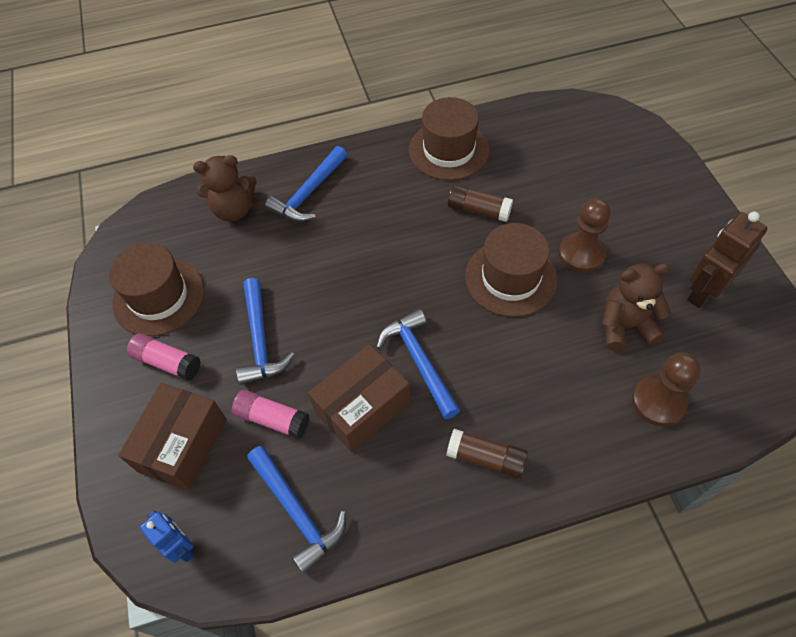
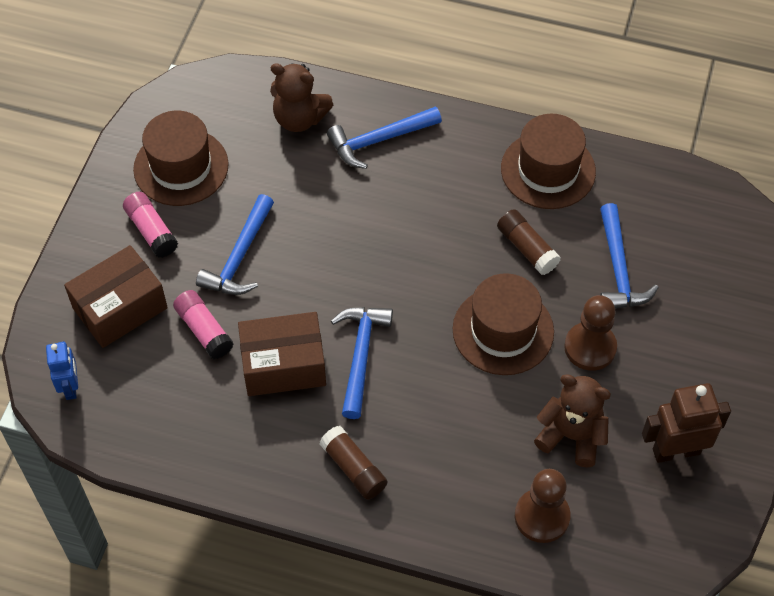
camera: 30 degrees right, 0 degrees up
blue hammer [247,446,346,574] -> blue hammer moved to [600,203,659,309]

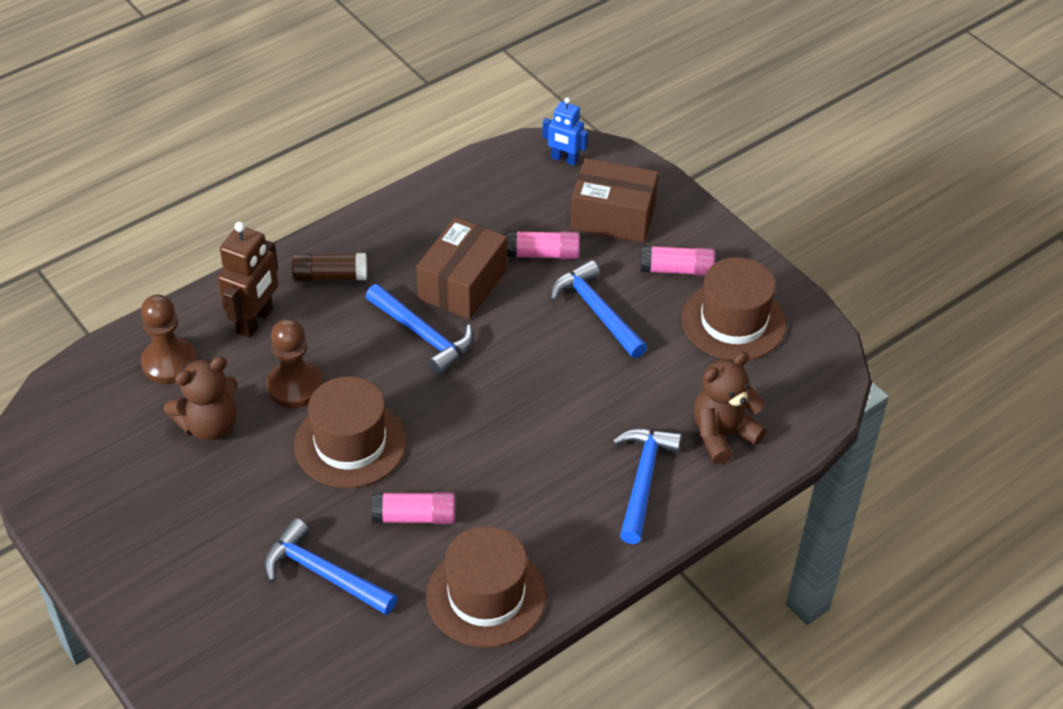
camera: 125 degrees right, 10 degrees down
brown box [64,245,168,348] -> brown box turned 75 degrees counterclockwise [570,158,659,243]
brown glue stick [497,209,561,275] -> pink glue stick [371,492,456,524]
brown pawn [564,295,617,371] -> brown pawn moved to [267,319,323,408]
brown robot [642,383,731,463] -> brown robot moved to [218,222,279,338]

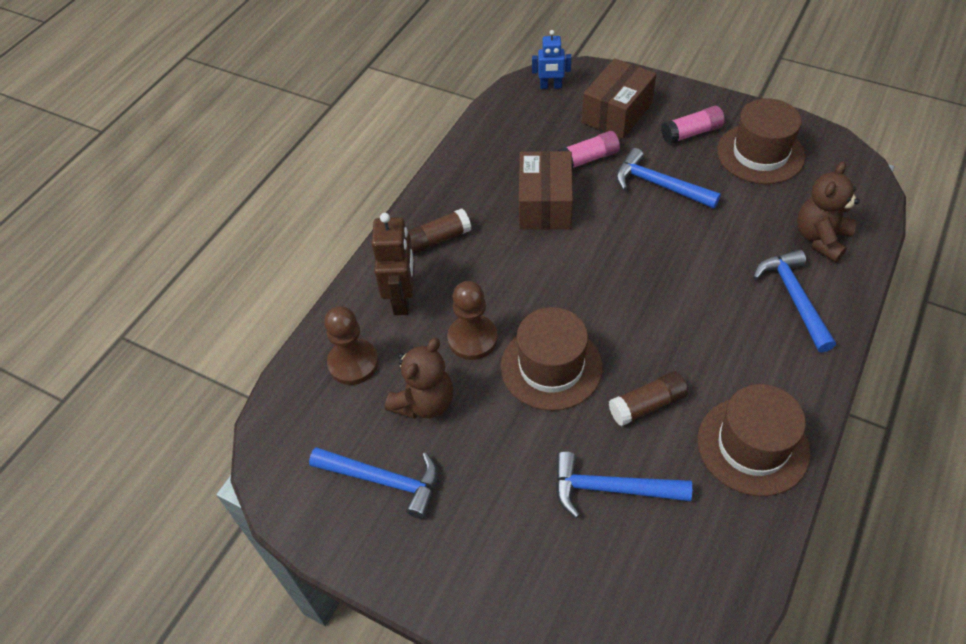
camera: 20 degrees left, 5 degrees up
blue hammer [366,284,474,375] -> blue hammer moved to [309,447,438,519]
pink glue stick [371,492,456,524] -> brown glue stick [609,371,688,426]
brown box [570,158,659,243] -> brown box turned 45 degrees counterclockwise [582,58,656,139]

